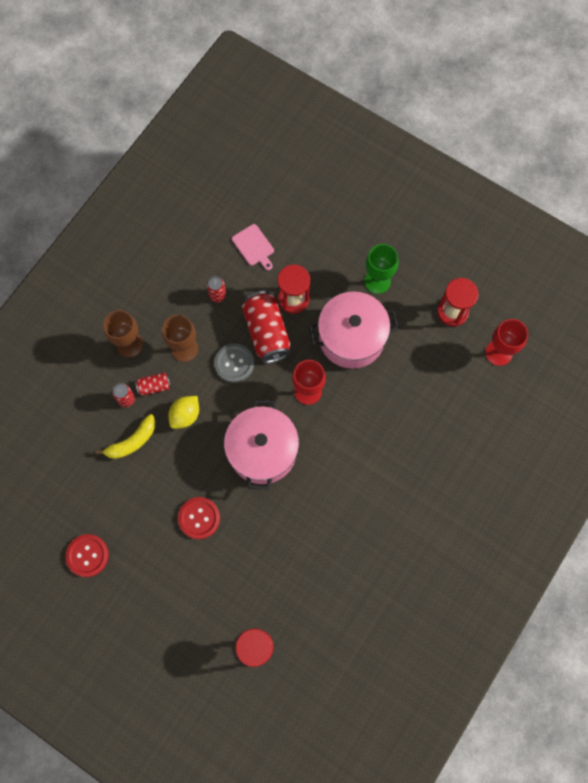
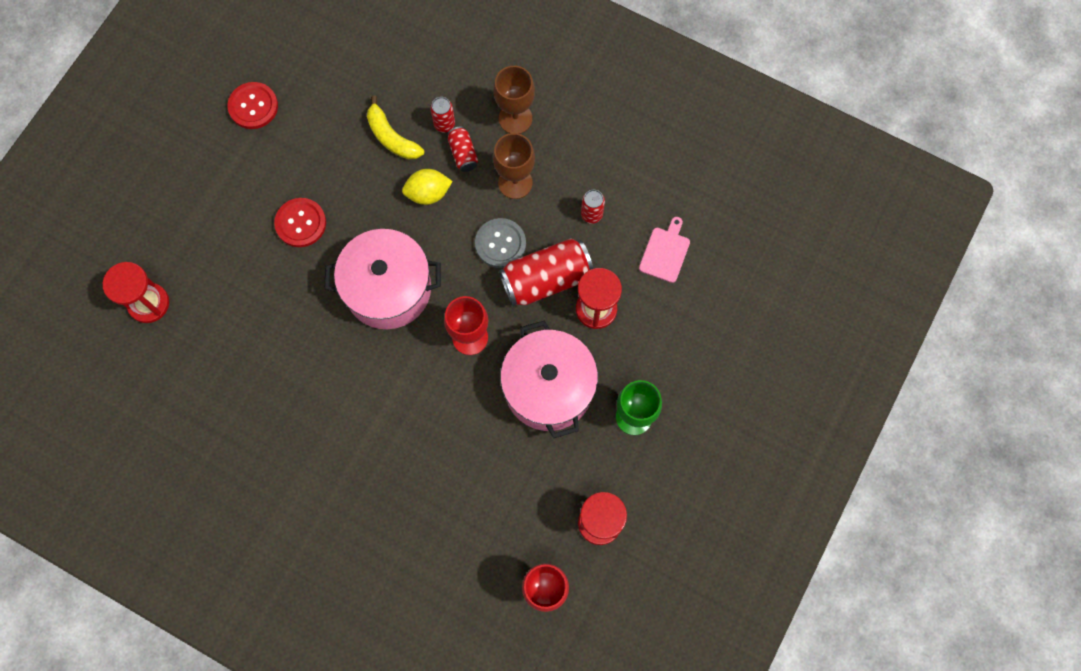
camera: 85 degrees right, 0 degrees up
yellow lemon [168,396,199,429] -> yellow lemon turned 45 degrees counterclockwise [402,169,453,205]
pink cutting board [232,224,274,270] -> pink cutting board turned 150 degrees clockwise [639,217,690,283]

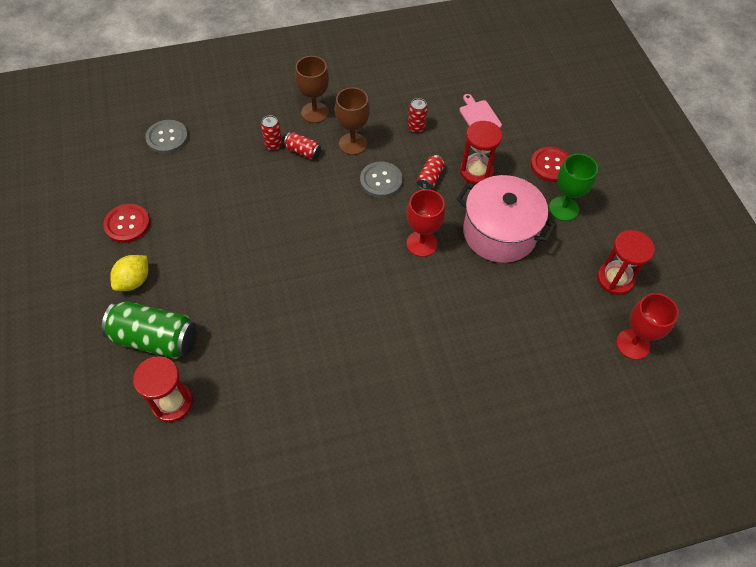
camera: 45 degrees left, 15 degrees down
red button [274,198,326,247] -> red button moved to [531,147,570,182]
pink pot [325,229,441,329] -> none
yellow banana [367,95,424,160] -> none
yellow lemon [402,169,453,205] -> yellow lemon moved to [110,255,148,291]
red can [499,238,594,306] -> red can [417,155,445,190], size x0.50
none -> green can [102,301,197,359]
none -> grey button [145,120,188,154]

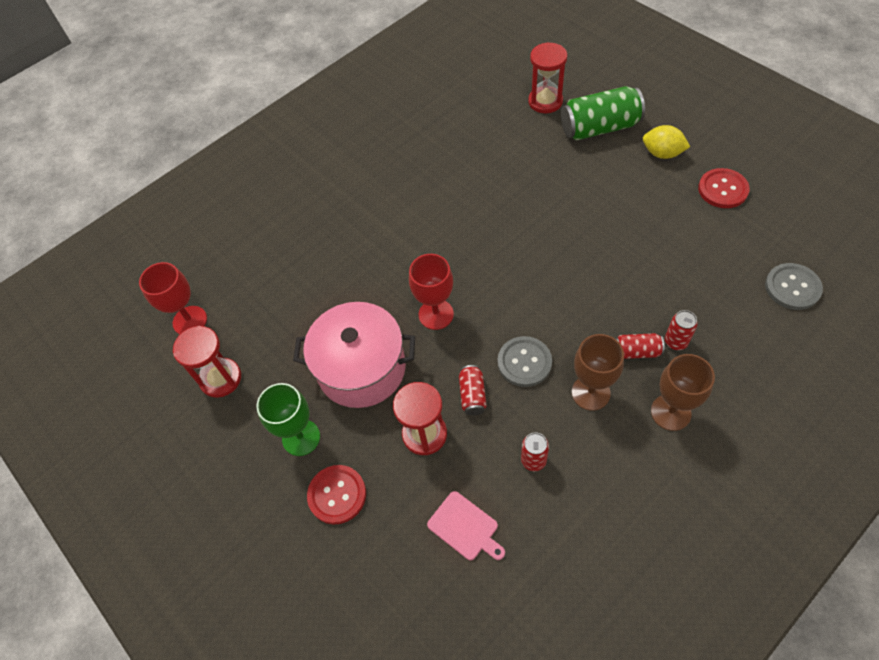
camera: 160 degrees right, 0 degrees up
yellow lemon [110,255,148,291] -> yellow lemon turned 75 degrees counterclockwise [643,125,690,159]

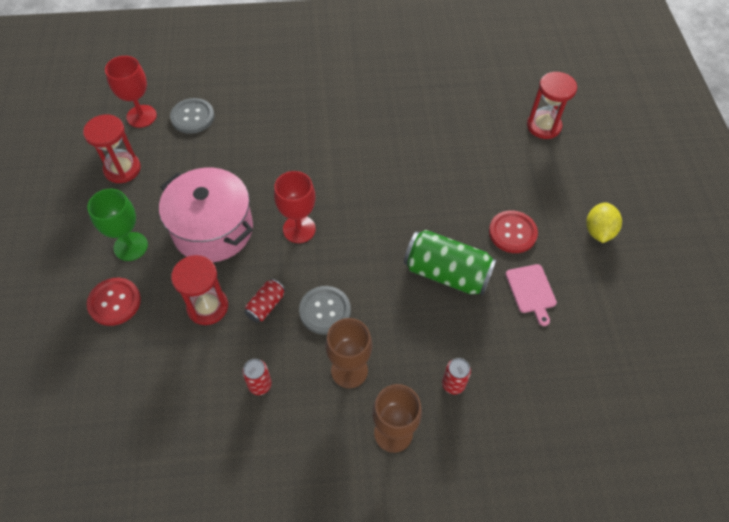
camera: 30 degrees right, 0 degrees up
pink cutting board [427,491,505,560] -> pink cutting board moved to [506,264,557,326]
green can [561,86,645,140] -> green can moved to [404,230,496,295]
red can [615,333,664,359] -> none
yellow lemon [643,125,690,159] -> yellow lemon turned 45 degrees clockwise [586,202,622,243]
red button [698,168,750,208] -> red button moved to [489,210,538,253]
grey button [765,263,823,310] -> grey button moved to [170,98,214,134]

